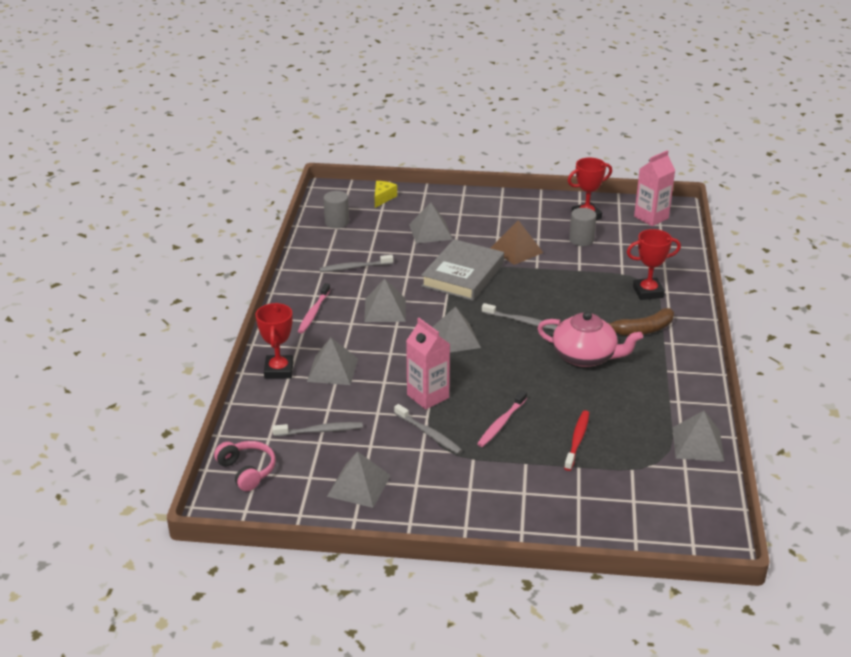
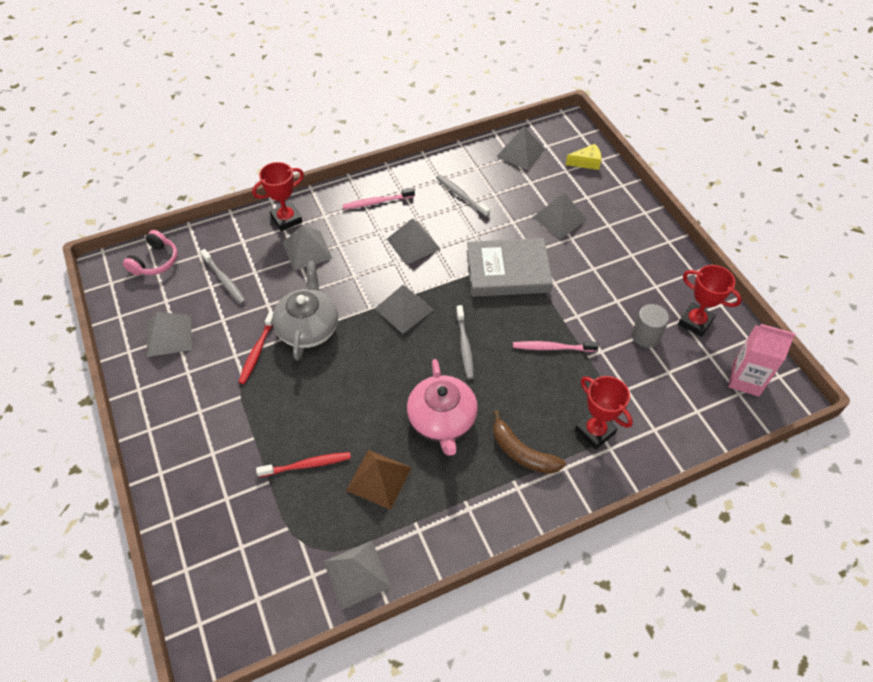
camera: 60 degrees right, 20 degrees up
grey cylinder [324,191,349,228] -> grey pyramid [497,127,545,170]
grey toothbrush [394,404,463,454] -> red toothbrush [239,311,273,384]
pink carton [406,318,450,410] -> grey teapot [272,261,338,360]
pink toothbrush [477,390,527,447] -> pink toothbrush moved to [513,341,599,352]
brown pyramid [491,220,543,265] -> brown pyramid moved to [346,450,411,510]

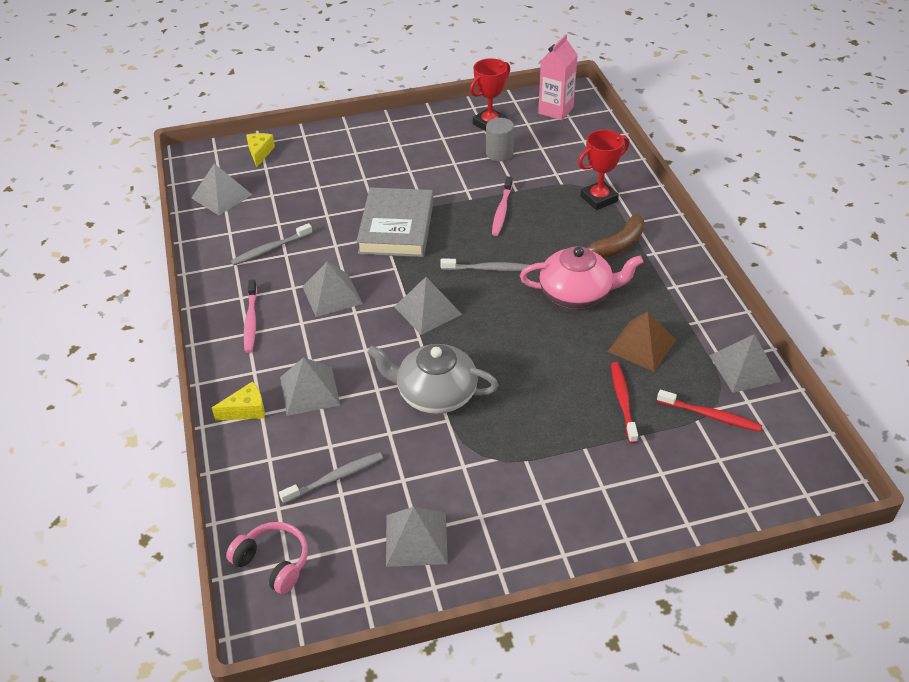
camera: 80 degrees left, 10 degrees down
red toothbrush [239,311,273,384] -> red toothbrush moved to [657,390,762,432]
red trophy [252,162,304,231] -> yellow cheese [212,382,265,420]
grey pyramid [532,193,587,239] -> none

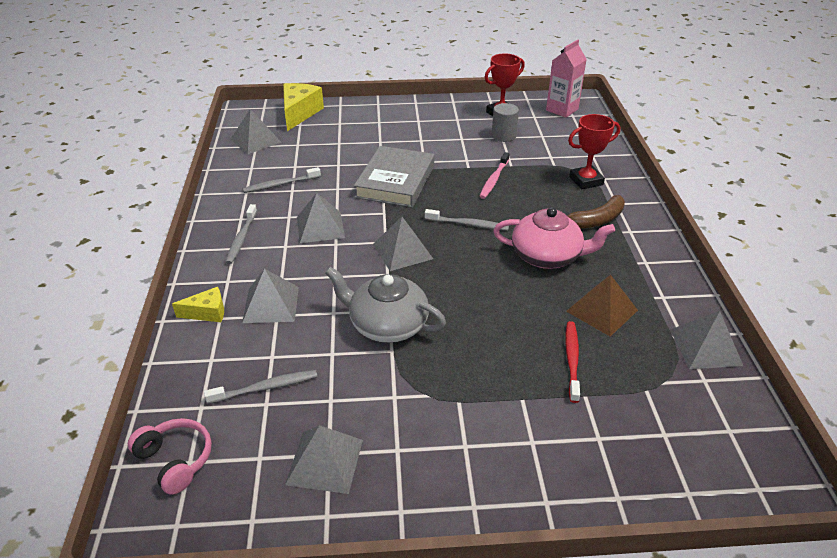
camera: 10 degrees right, 5 degrees down
pink toothbrush [244,280,257,353] -> grey toothbrush [225,204,257,264]
yellow cheese [246,133,275,167] -> yellow cheese [283,83,324,131], size x1.76
red toothbrush [657,390,762,432] -> none

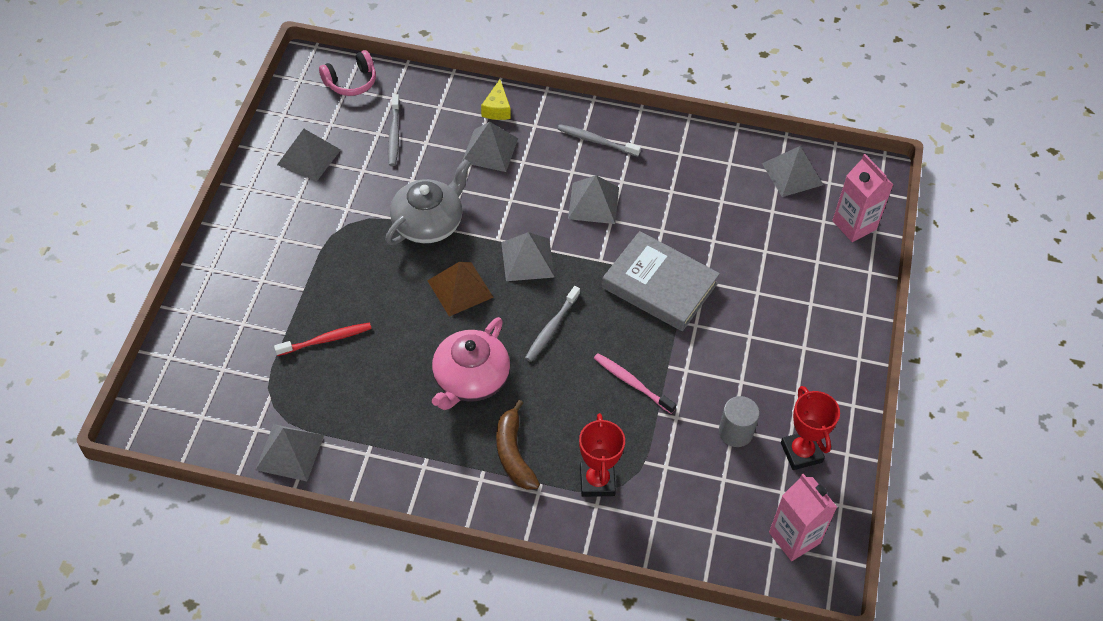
camera: 105 degrees right, 15 degrees up
grey toothbrush [242,167,321,193] -> none
yellow cheese [283,83,324,131] -> pink carton [832,154,893,242]
red toothbrush [565,321,580,403] -> red toothbrush turned 45 degrees counterclockwise [274,322,372,356]
brown pyramid [566,275,638,337] -> brown pyramid moved to [427,262,494,317]

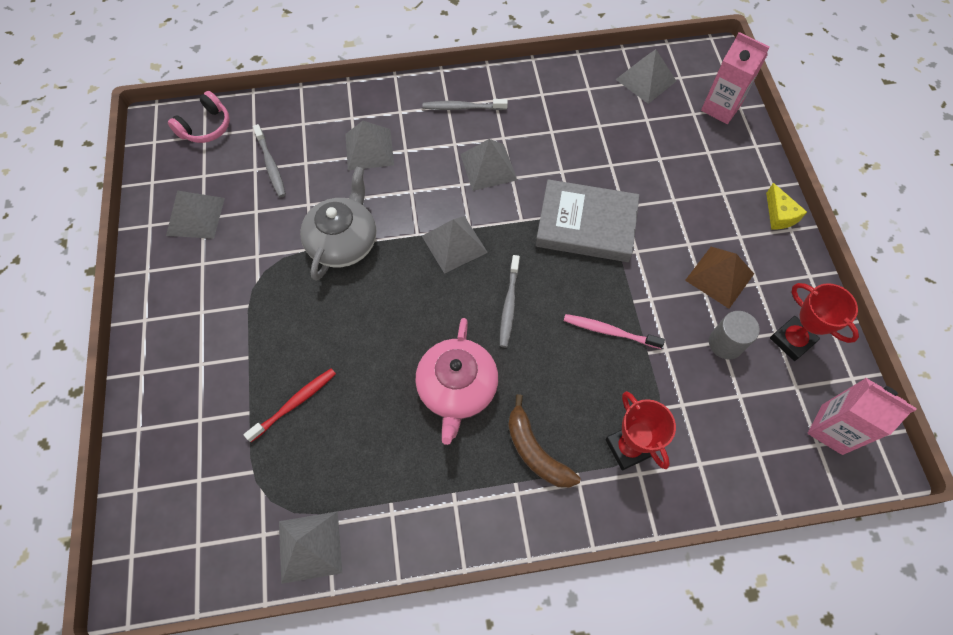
camera: 20 degrees left, 10 degrees up
brown pyramid [427,262,494,317] -> brown pyramid moved to [685,247,754,309]
yellow cheese [481,79,510,120] -> yellow cheese moved to [766,183,807,229]

